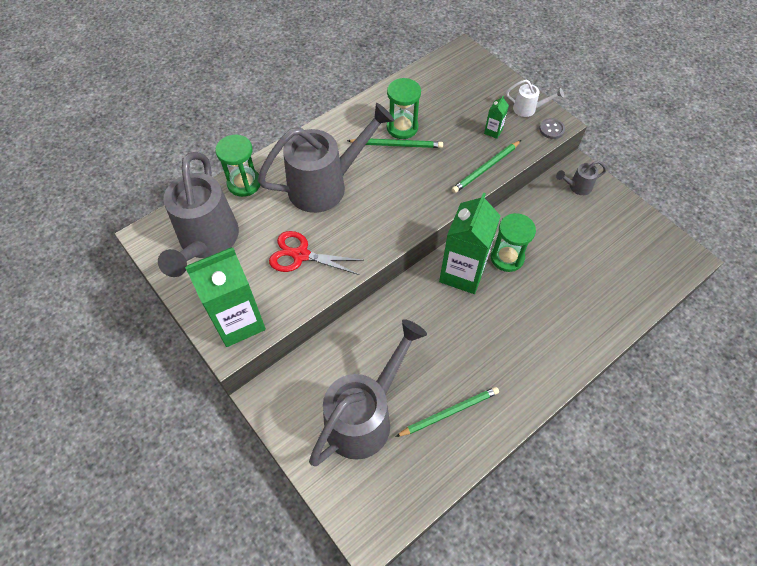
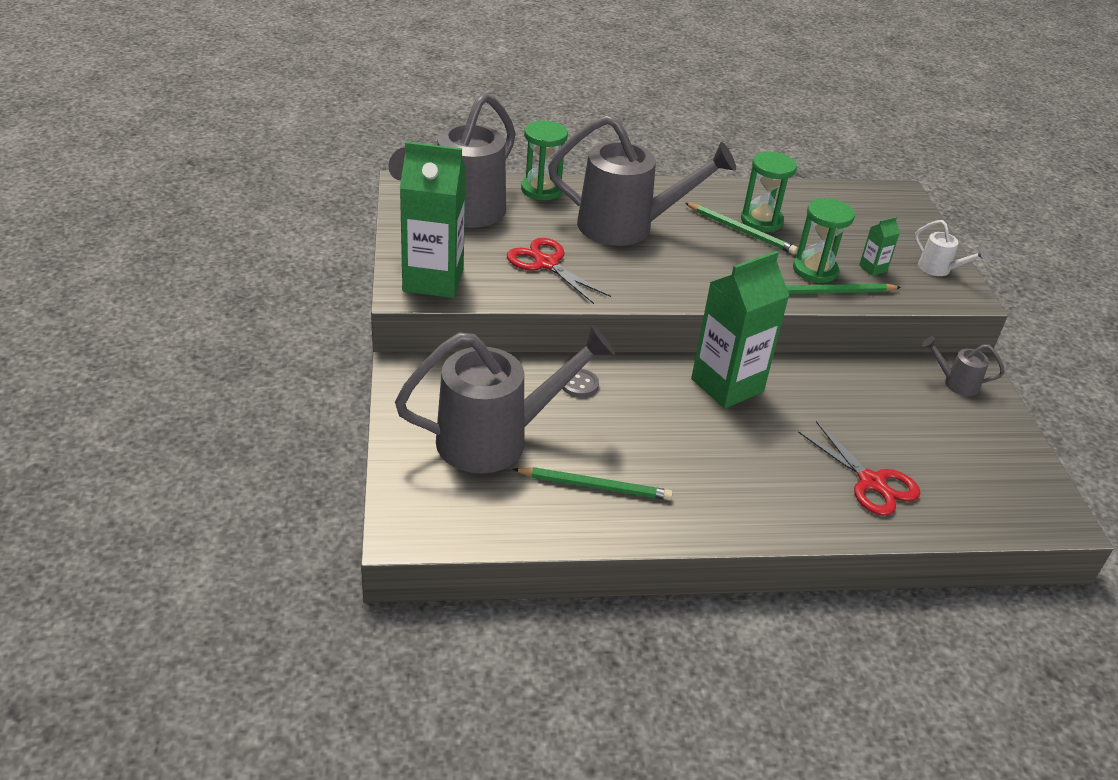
camera: 30 degrees right, 20 degrees down
green hourglass [491,213,536,272] -> green hourglass moved to [793,198,855,283]
grey button [539,118,565,139] -> grey button moved to [562,369,599,397]
none -> red scissors [798,421,920,516]

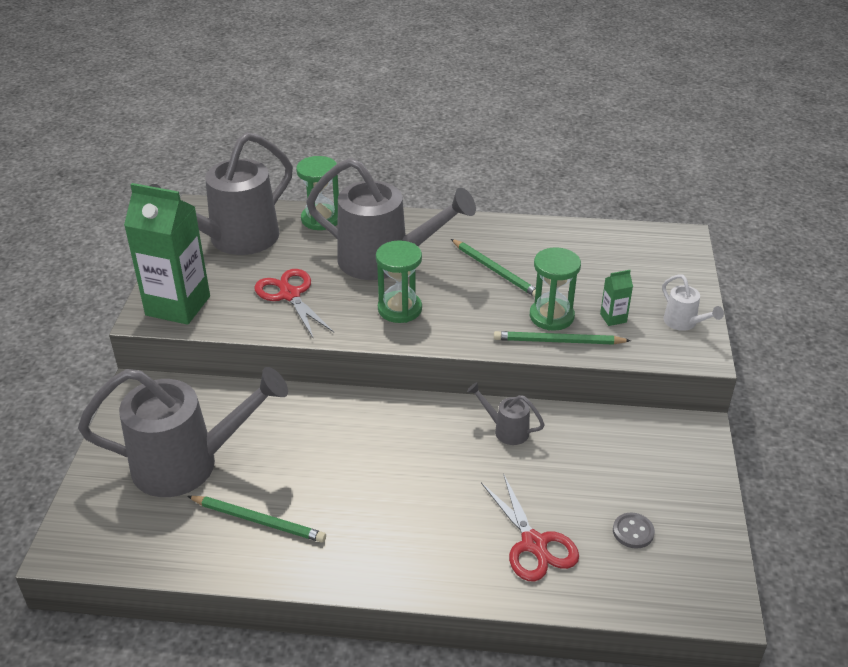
camera: 15 degrees right, 0 degrees up
grey button [562,369,599,397] -> grey button moved to [613,513,655,549]
green carton [691,251,789,408] -> none
green hourglass [741,152,797,232] -> green hourglass moved to [376,240,422,323]
grey watering can [922,336,1005,396] -> grey watering can moved to [467,382,545,445]

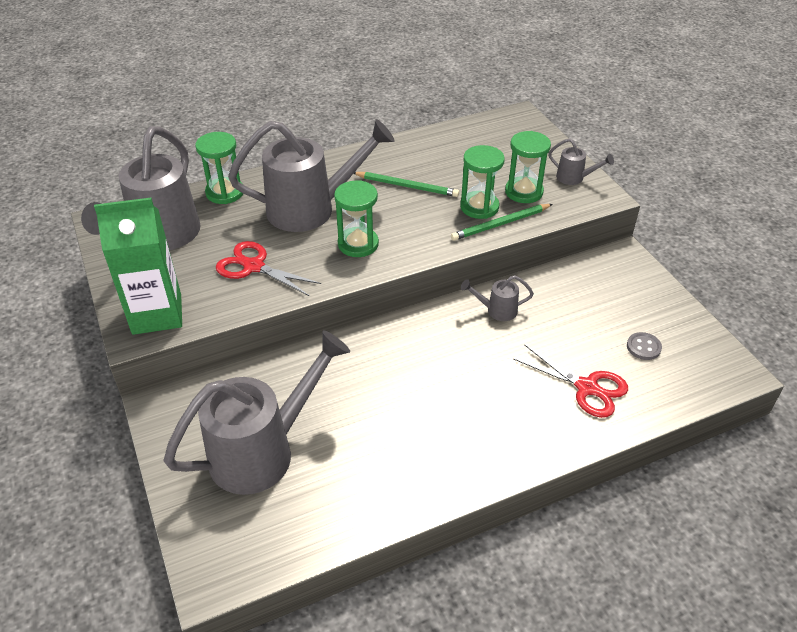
camera: 30 degrees left, 5 degrees up
green pencil [187,496,326,543] -> none
green carton [600,270,633,326] -> green hourglass [505,131,551,203]
white watering can [662,274,724,331] -> grey watering can [548,138,614,185]

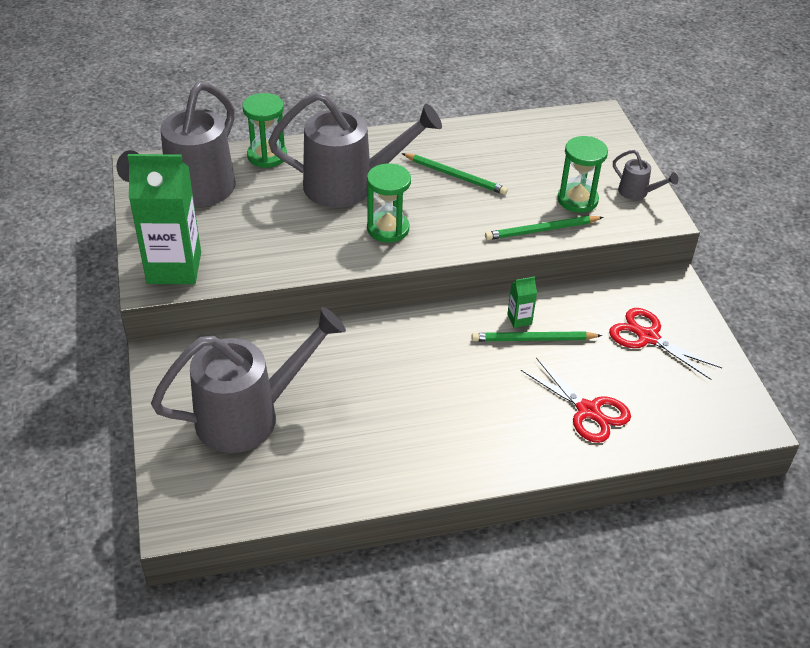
camera: 10 degrees right, 0 degrees up
red scissors [216,241,321,296] -> red scissors moved to [609,308,722,380]
green hourglass [460,145,505,219] -> none
grey watering can [461,275,534,321] -> green carton [507,276,537,328]
grey button [627,332,662,360] -> none
none -> green pencil [472,331,602,341]

